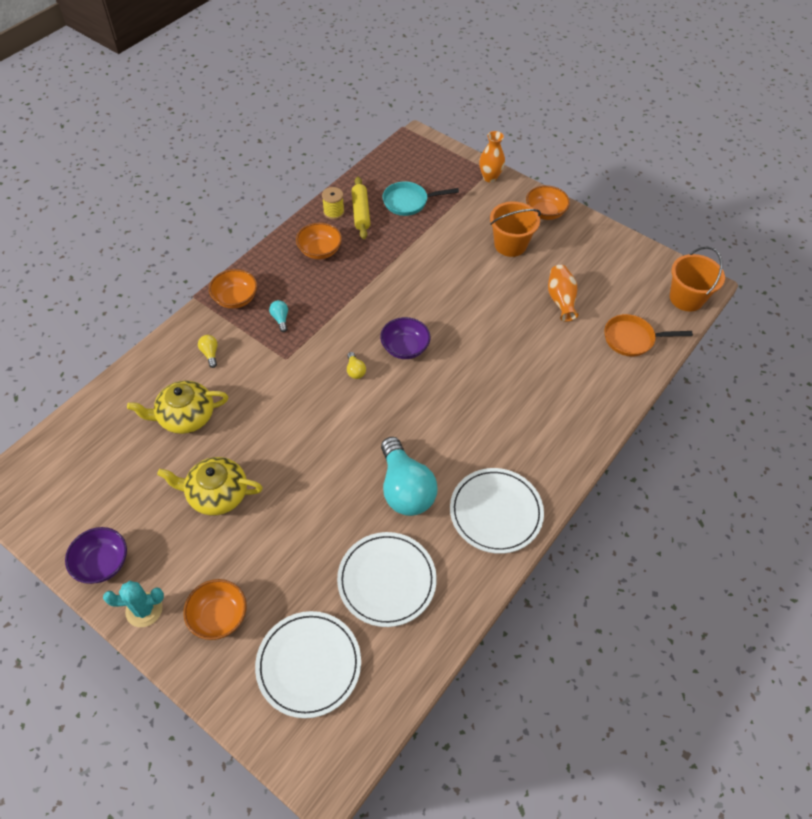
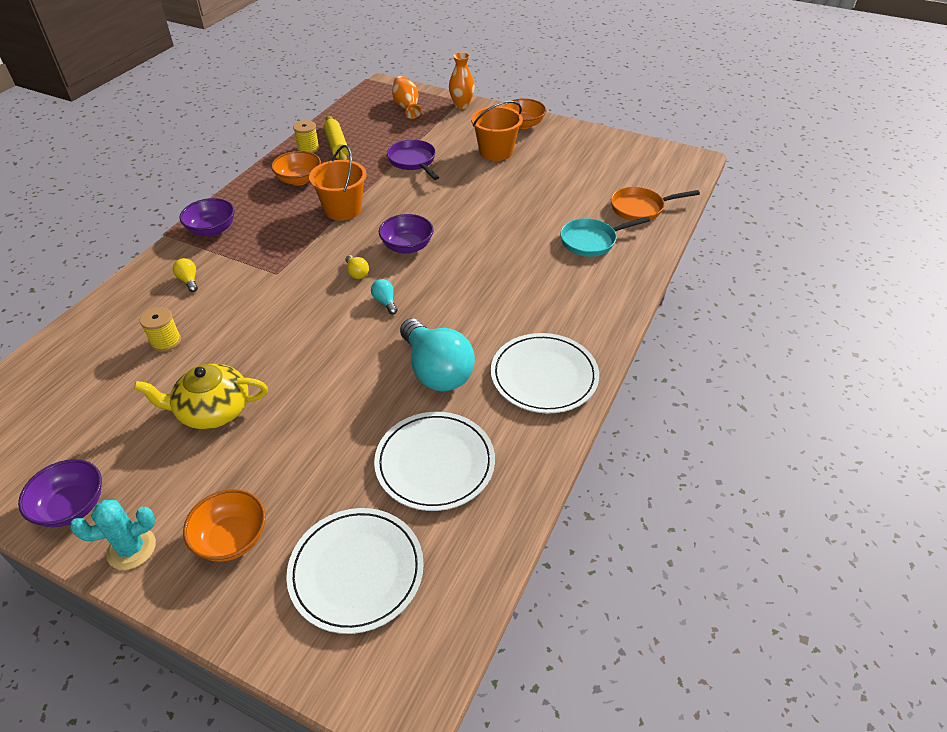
camera: 10 degrees left, 10 degrees down
yellow teapot [127,381,228,434] -> yellow spool [140,307,181,352]
orange bowl [209,269,257,309] -> purple bowl [180,198,235,236]
turquoise light bulb [269,300,288,332] -> turquoise light bulb moved to [371,279,398,315]
turquoise pan [382,181,459,216] -> turquoise pan moved to [560,216,650,257]
orange vase [548,265,579,322] -> orange vase moved to [392,76,421,119]
orange bucket [670,246,725,311] -> orange bucket moved to [309,145,367,221]
none -> purple pan [387,140,439,180]

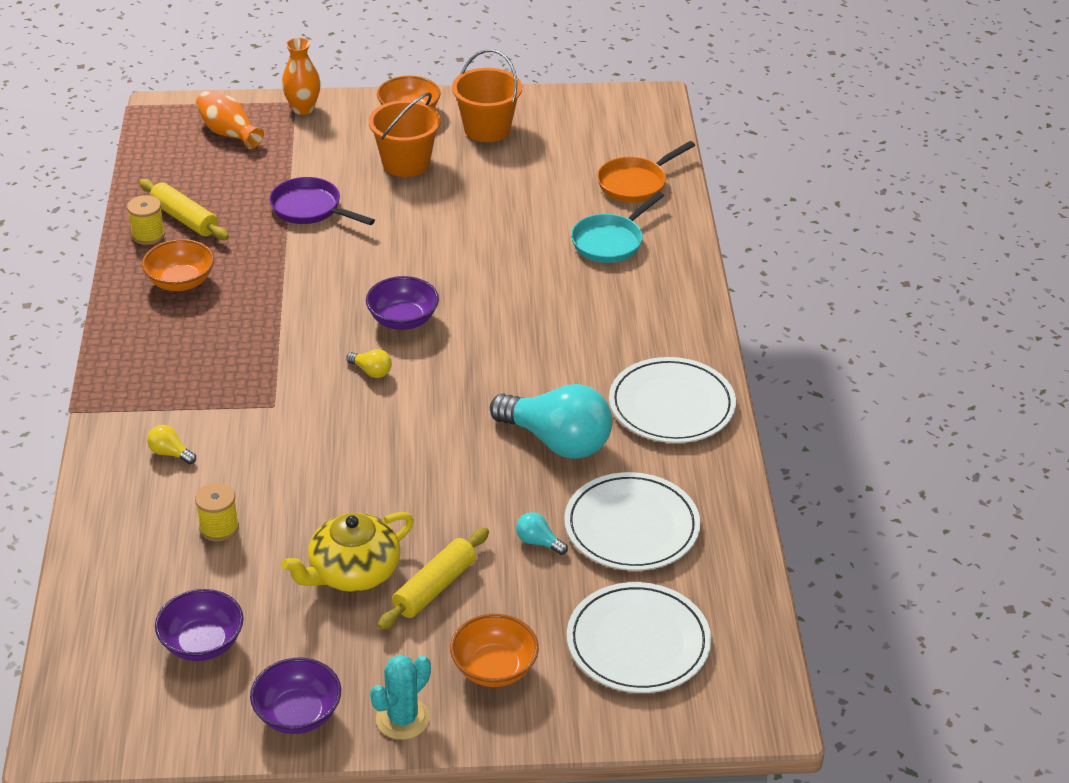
camera: 30 degrees left, 5 degrees down
purple bowl [180,198,235,236] -> purple bowl moved to [155,589,244,661]
orange bucket [309,145,367,221] -> orange bucket moved to [452,49,522,142]
turquoise light bulb [371,279,398,315] -> turquoise light bulb moved to [516,512,568,555]
none -> yellow rolling pin [378,527,489,630]

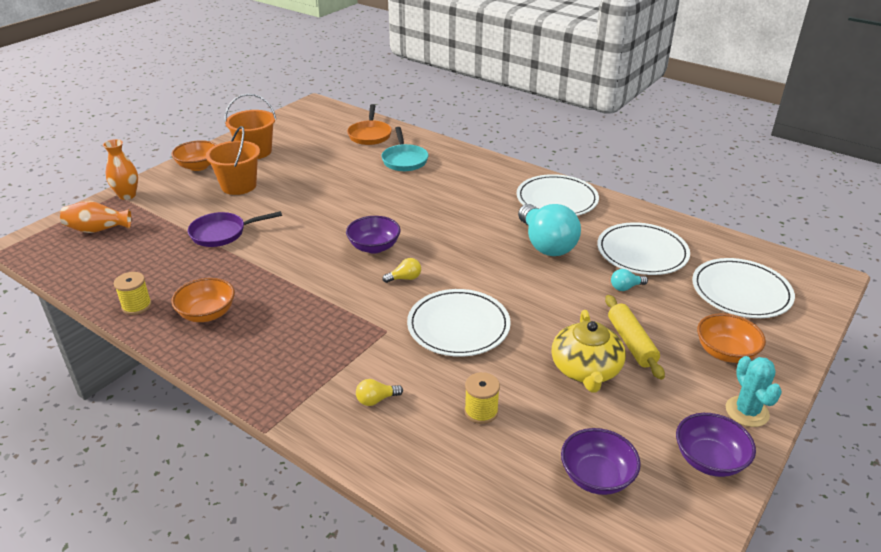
camera: 50 degrees left, 5 degrees down
yellow rolling pin [139,179,229,240] -> none
turquoise light bulb [490,384,612,459] -> turquoise light bulb turned 90 degrees clockwise [518,204,581,256]
none -> white plate [407,289,511,357]

